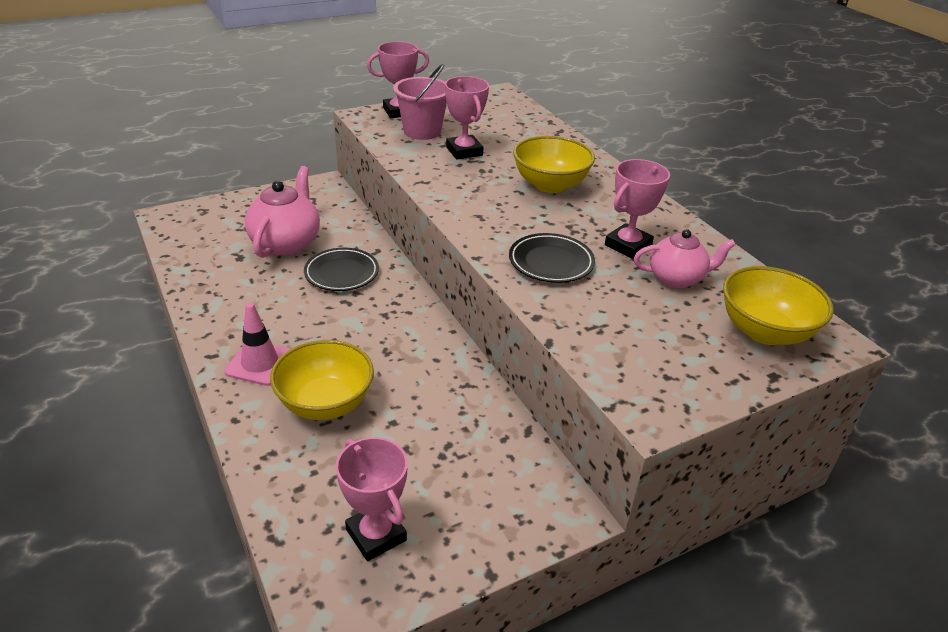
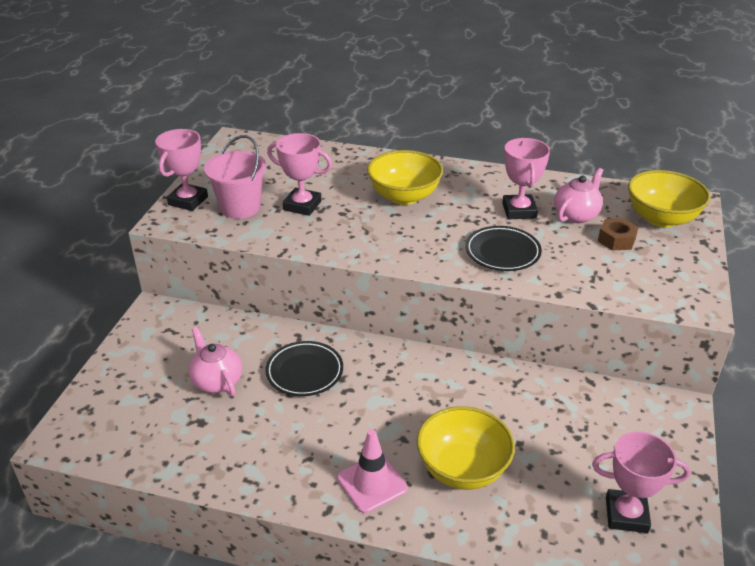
camera: 45 degrees left, 0 degrees up
pink teapot [245,166,320,258] -> pink teapot [189,327,242,396], size x0.65
none -> brown nut [598,218,638,251]

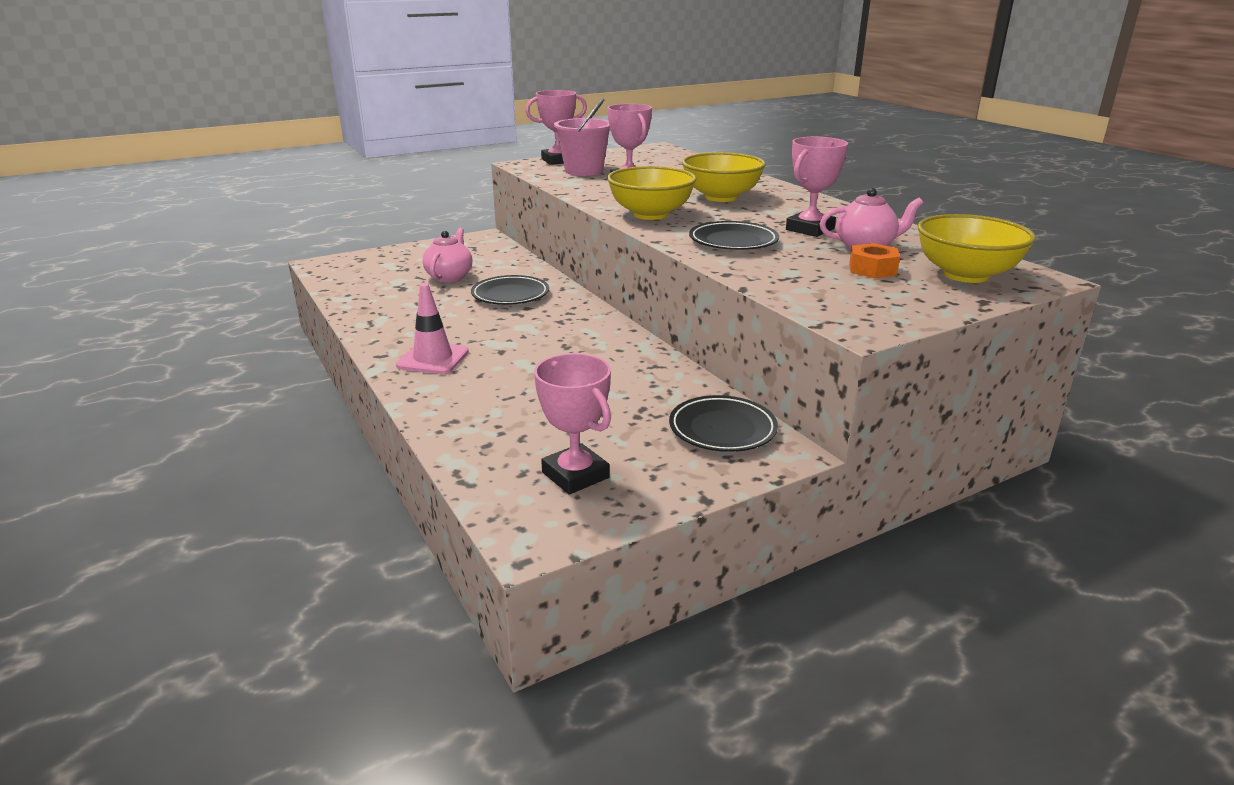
camera: 45 degrees right, 10 degrees down
yellow bowl [417,406,515,490] -> yellow bowl moved to [607,166,696,220]
brown nut [598,218,638,251] -> orange nut [849,243,900,278]
none -> black plate [669,395,778,452]

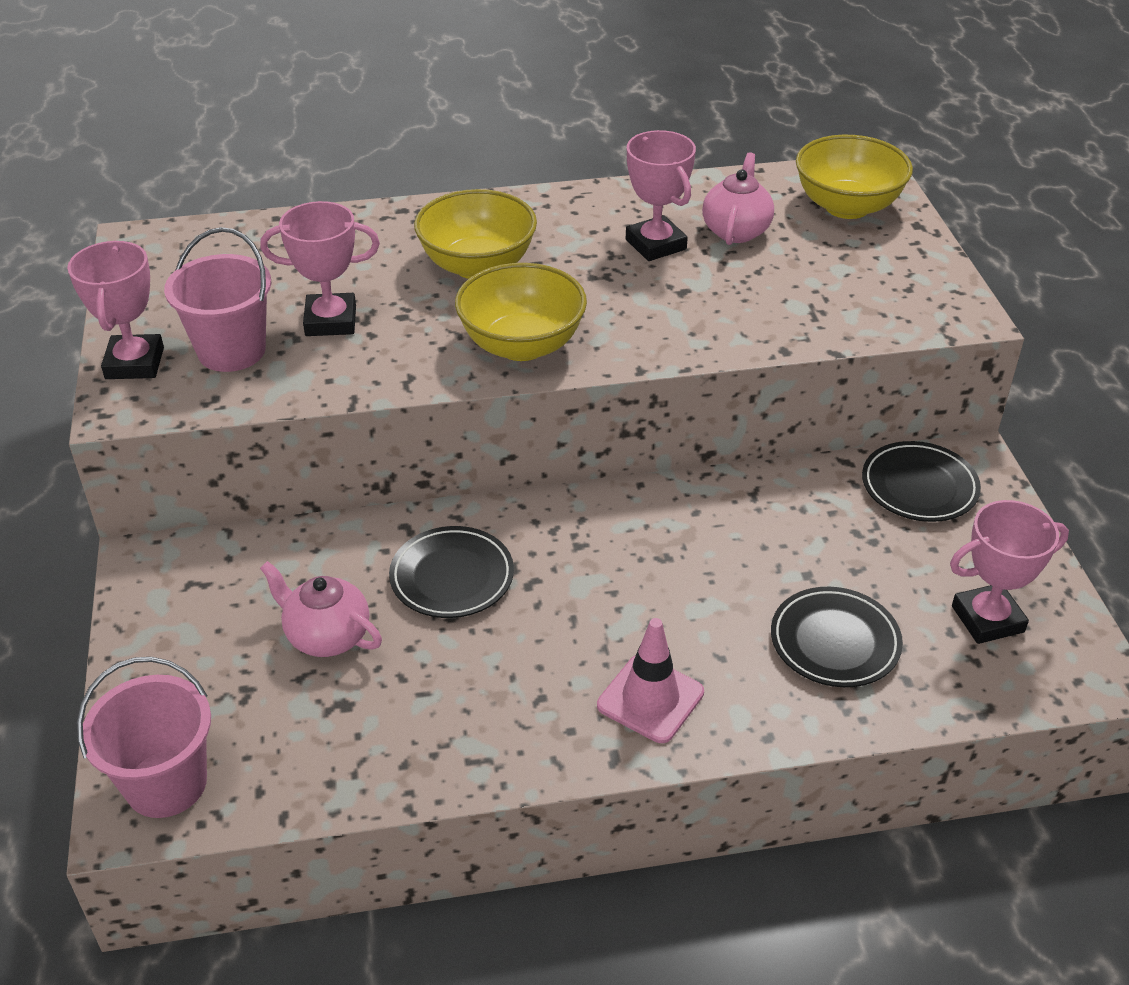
camera: 70 degrees left, 15 degrees up
black plate [689,221,779,250] -> black plate moved to [771,587,903,687]
orange nut [849,243,900,278] -> none
none -> pink bucket [77,657,211,818]

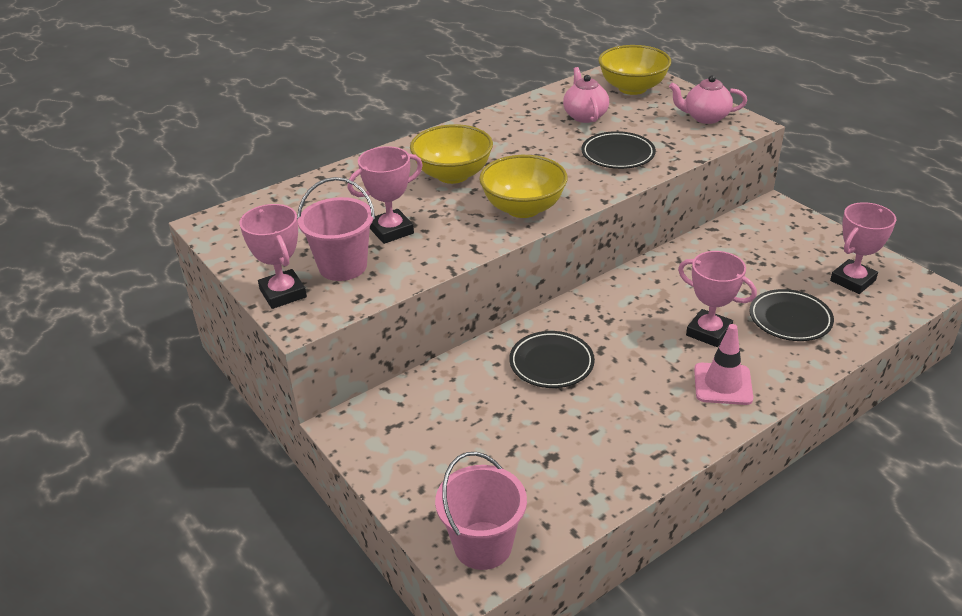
camera: 25 degrees left, 5 degrees down
pink teapot [260,561,382,657] -> pink teapot moved to [669,75,747,124]
pink trophy [626,130,696,261] -> pink trophy moved to [678,251,757,347]
black plate [862,441,981,522] -> black plate moved to [581,131,656,169]

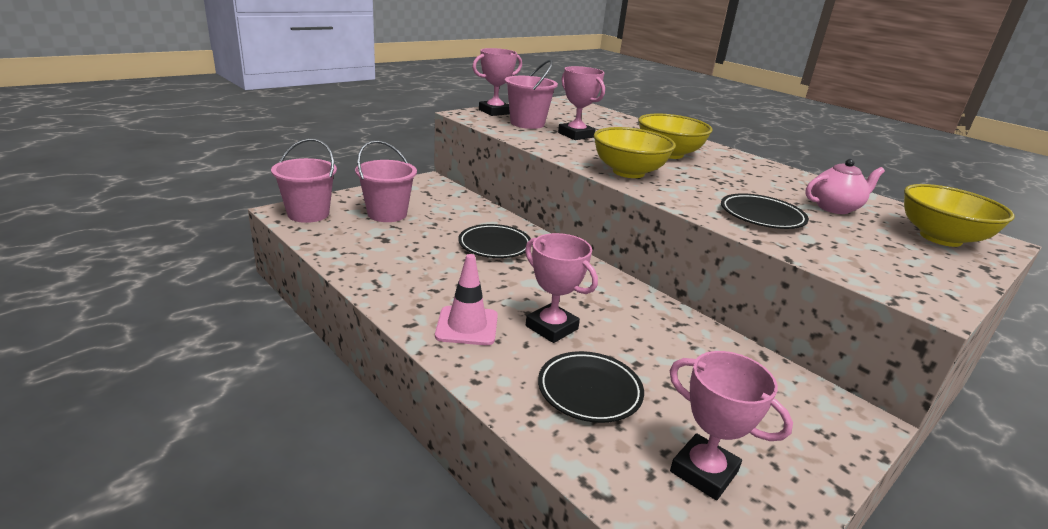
camera: 80 degrees right, 10 degrees down
pink teapot [669,75,747,124] -> none
pink trophy [678,251,757,347] -> pink trophy turned 75 degrees counterclockwise [525,233,598,343]
none -> pink bucket [355,140,417,222]

